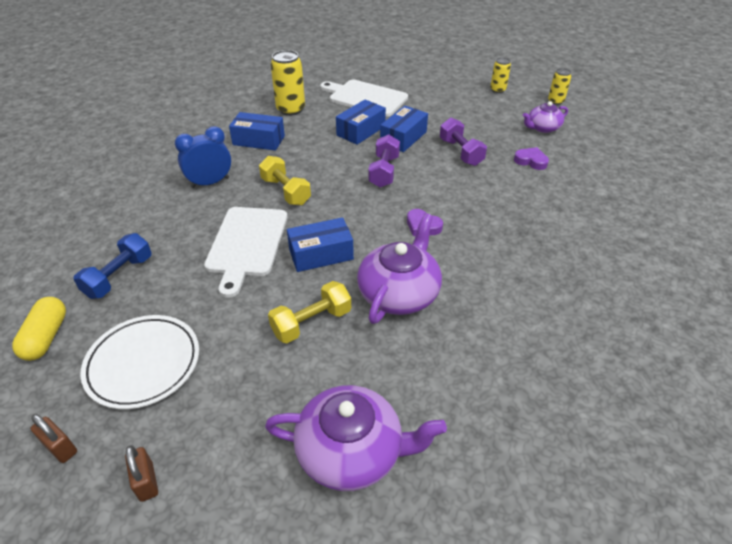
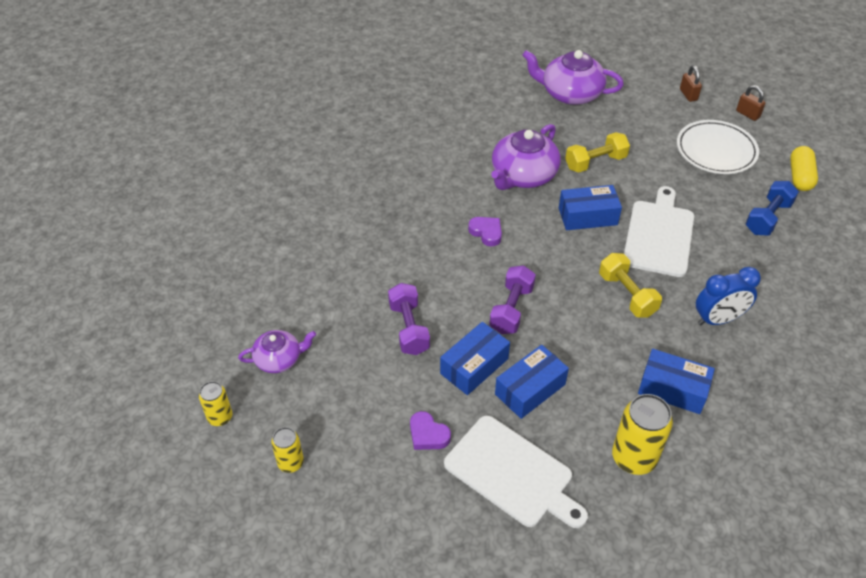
camera: 170 degrees left, 5 degrees up
purple heart [514,147,549,170] -> purple heart moved to [410,411,451,450]

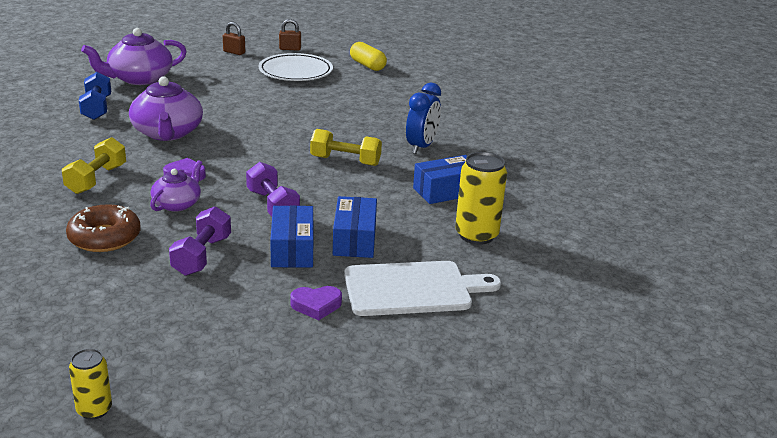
camera: 50 degrees left, 20 degrees down
purple teapot [238,330,316,373] -> purple teapot moved to [150,160,202,212]
yellow can [271,427,304,473] -> none
purple dumbbell [388,283,430,355] -> purple dumbbell turned 75 degrees clockwise [169,206,231,276]
blue box [559,185,622,230] -> none
yellow dumbbell [565,132,630,173] -> yellow dumbbell moved to [62,137,126,194]
white cutting board [624,186,694,277] -> none
blue dumbbell [746,181,799,235] -> blue dumbbell moved to [79,72,111,120]
none -> brown donut [66,204,141,252]

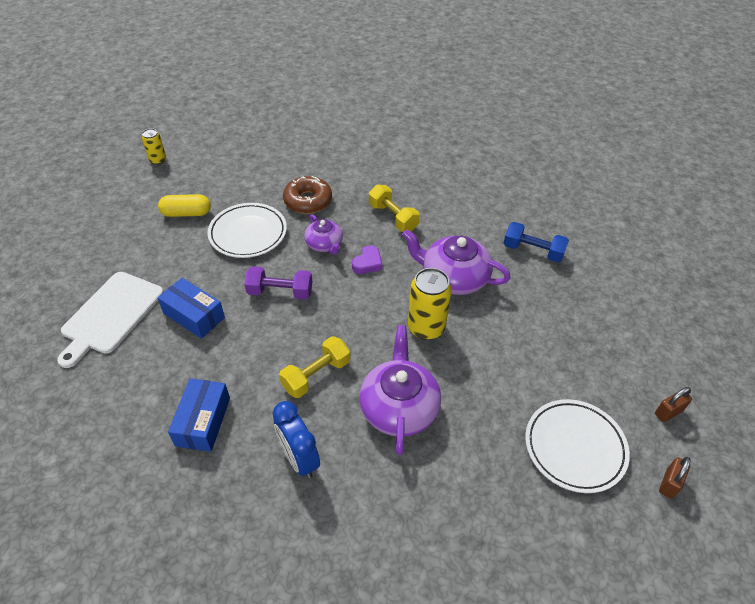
camera: 125 degrees right, 20 degrees up
purple teapot [81,28,187,85] -> purple teapot moved to [359,325,441,455]
purple dumbbell [169,206,231,276] -> white plate [207,203,287,258]
blue box [270,205,313,268] -> none
purple heart [290,286,342,320] -> none
yellow capsule [350,42,387,71] -> yellow capsule moved to [158,194,211,217]
yellow can [455,152,507,245] -> yellow can moved to [408,268,452,340]

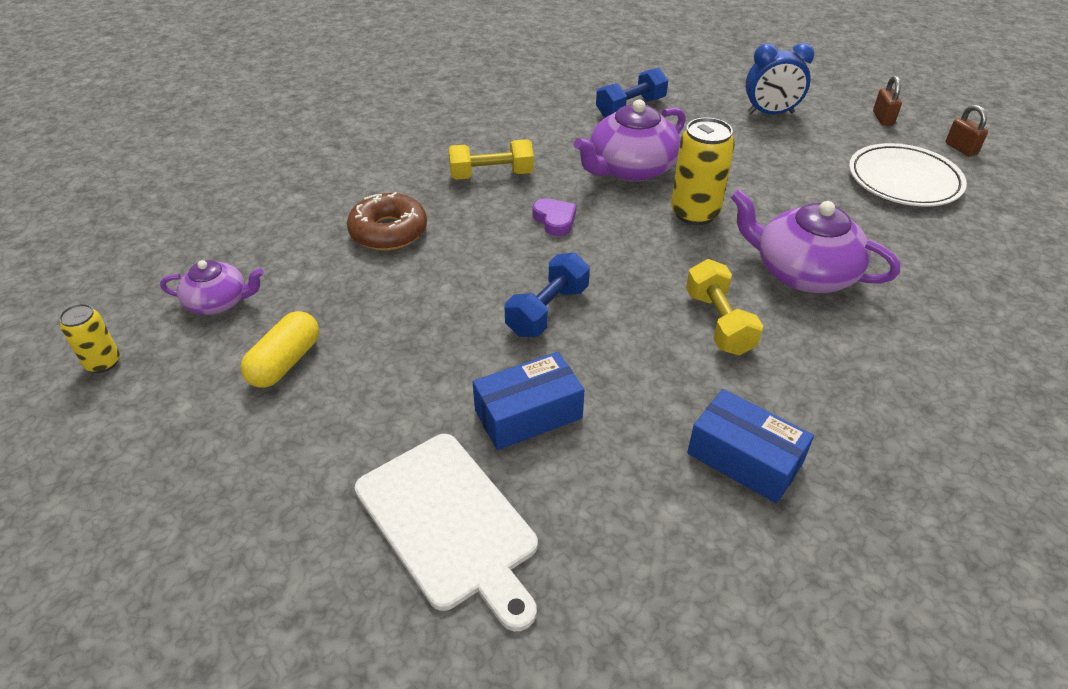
camera: 60 degrees left, 5 degrees down
white plate [207,203,287,258] -> none
purple dumbbell [244,266,312,299] -> blue dumbbell [505,252,590,337]
blue clock [273,401,320,478] -> blue clock moved to [745,43,814,114]
purple teapot [304,214,343,255] -> purple teapot moved to [160,260,264,315]

